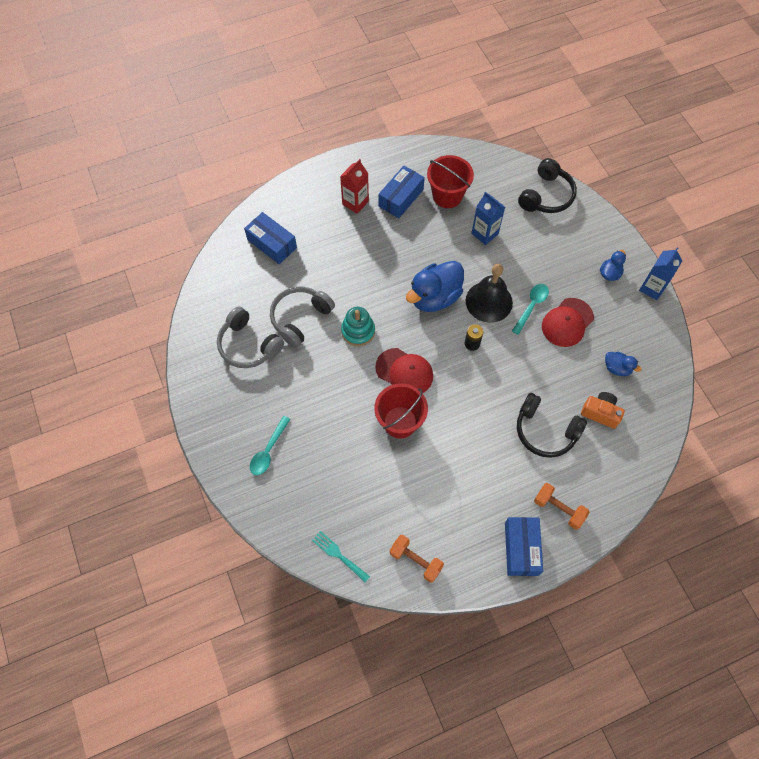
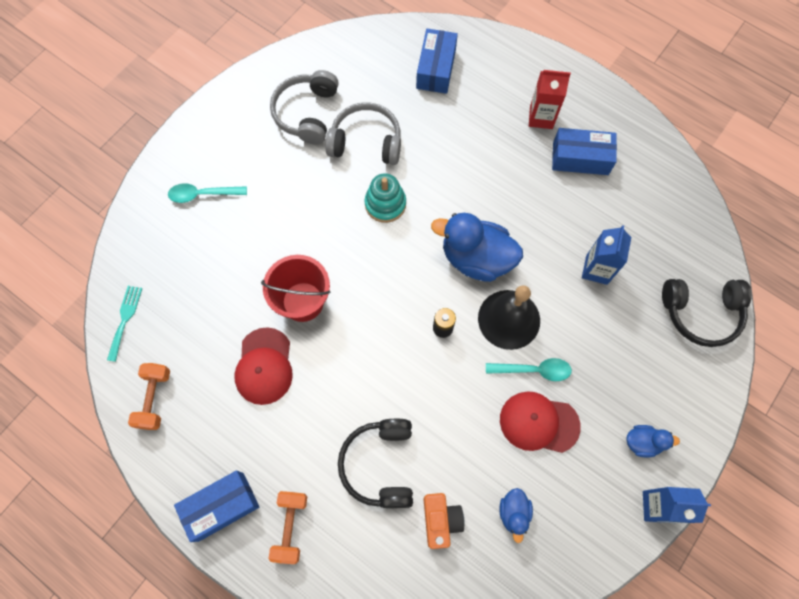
camera: 60 degrees right, 5 degrees up
red cap [375,348,433,393] -> red cap moved to [234,327,293,405]
red bucket [427,155,474,208] -> none

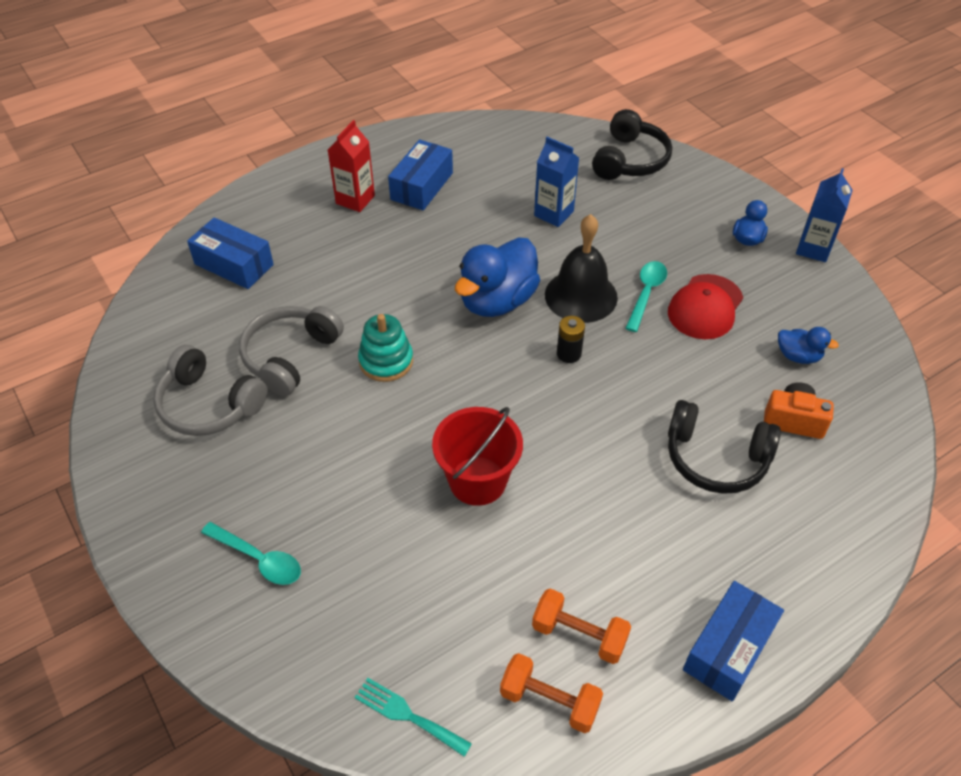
camera: 70 degrees left, 20 degrees down
turquoise spoon [168,183,247,203] -> turquoise spoon turned 75 degrees counterclockwise [201,522,301,585]
blue box [174,471,259,542] -> blue box turned 45 degrees clockwise [683,581,784,701]
red cap [234,327,293,405] -> none
orange dumbbell [268,491,307,564] -> orange dumbbell moved to [532,588,631,664]

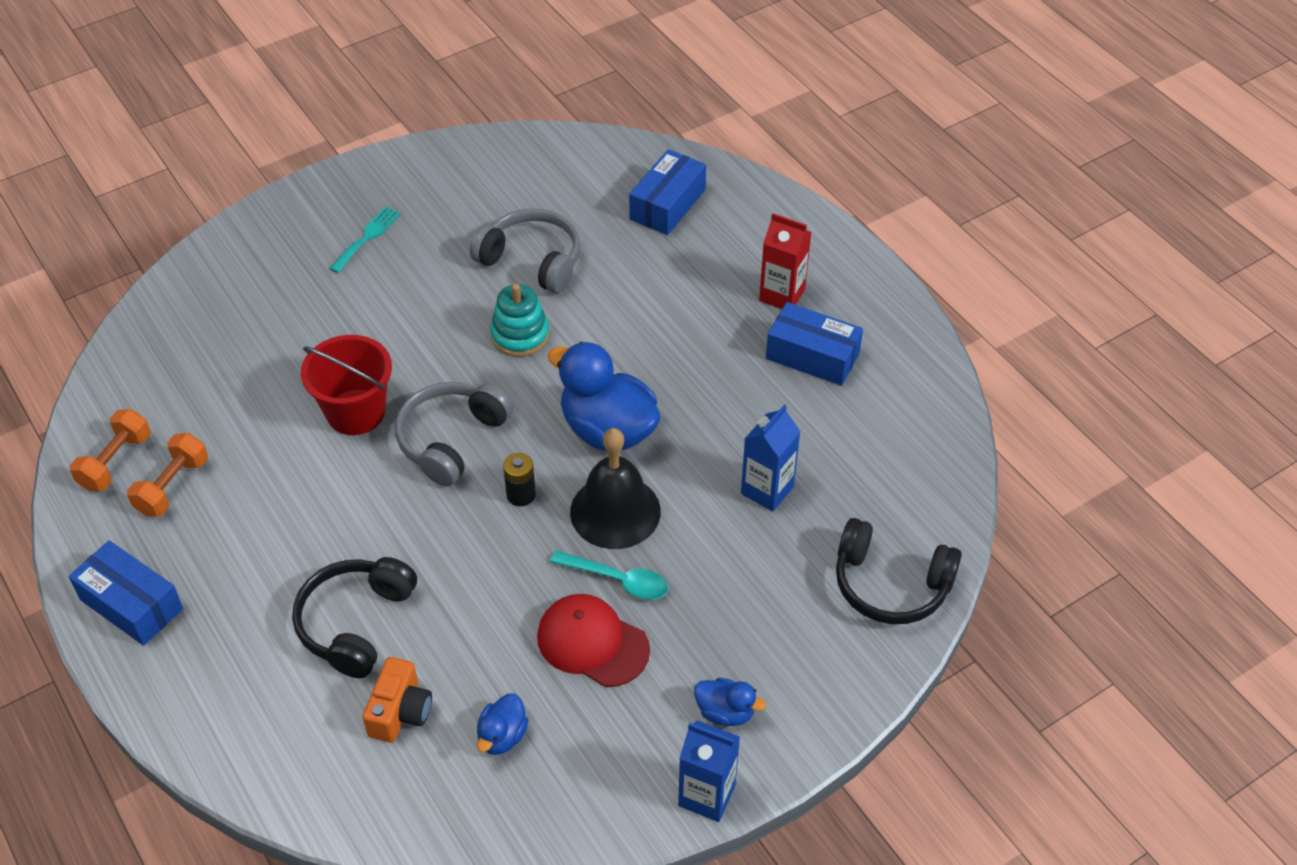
camera: 90 degrees right, 0 degrees up
grey headphones [153,345,268,436] -> grey headphones moved to [395,382,513,486]
turquoise spoon [201,522,301,585] -> none
turquoise fork [355,678,472,757] -> turquoise fork moved to [329,206,401,273]

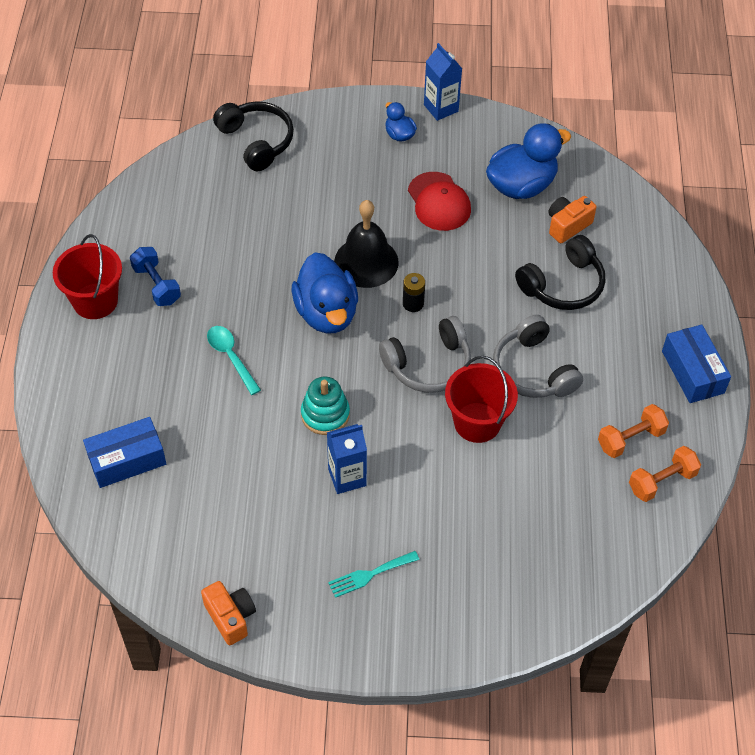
camera: 145 degrees left, 5 degrees up
grey headphones [470,208,580,293] -> grey headphones moved to [493,315,583,398]
blue duck [477,693,529,755] -> blue duck [486,123,571,199], size x2.03
turquoise spoon [550,551,668,600] -> turquoise spoon moved to [207,326,261,395]
blue carton [741,404,801,512] -> blue carton moved to [327,424,367,494]
red carton [759,213,812,309] -> none
blue box [766,302,863,386] -> blue dumbbell [130,247,181,306]
none -> red bucket [53,234,122,319]
none -> orange camera [201,581,256,645]

